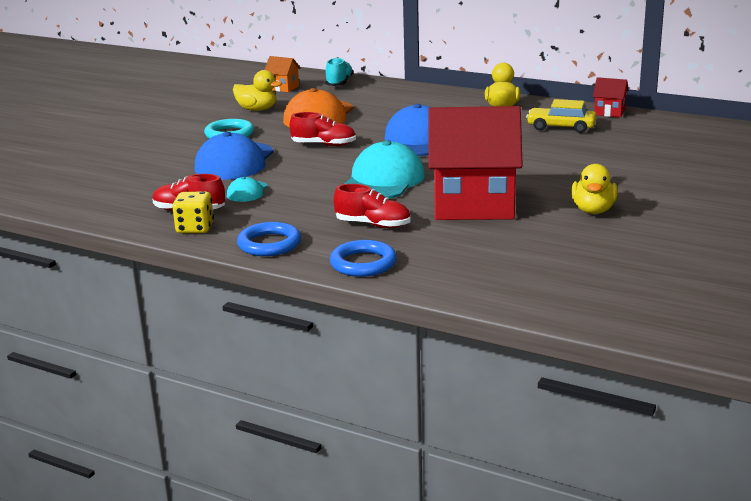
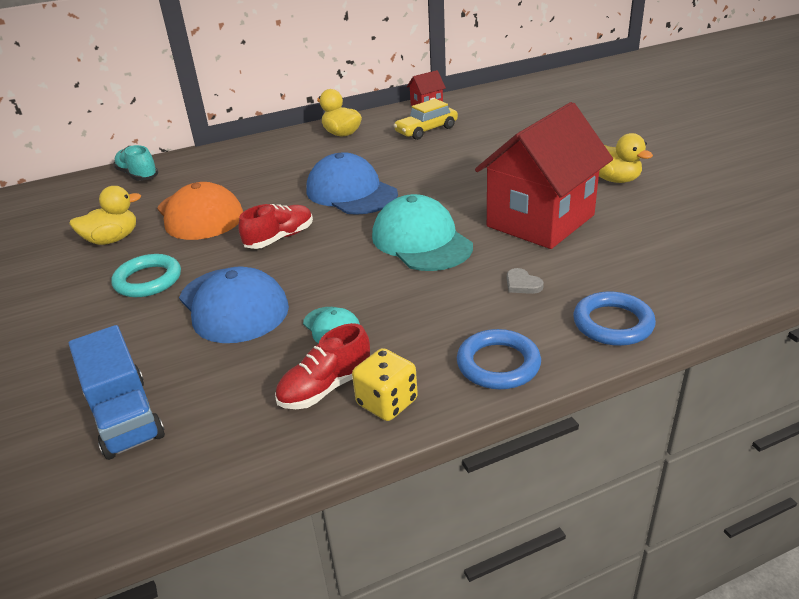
camera: 50 degrees left, 10 degrees up
orange house [265,56,301,92] -> none
red shoe [333,184,410,228] -> grey heart [507,268,544,294]
none -> blue truck [69,325,165,460]

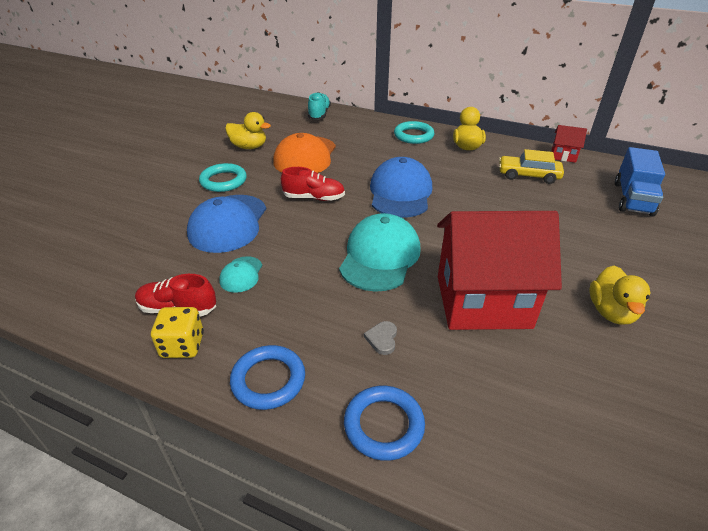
camera: 45 degrees right, 5 degrees up
blue truck [69,325,165,460] -> blue truck moved to [615,147,665,217]
none -> turquoise ring [394,121,434,144]

